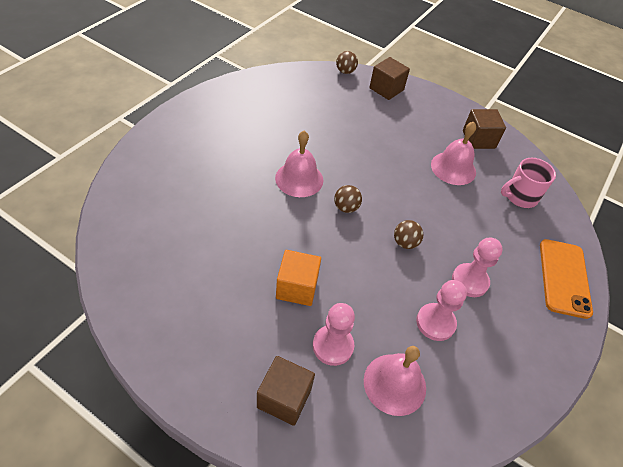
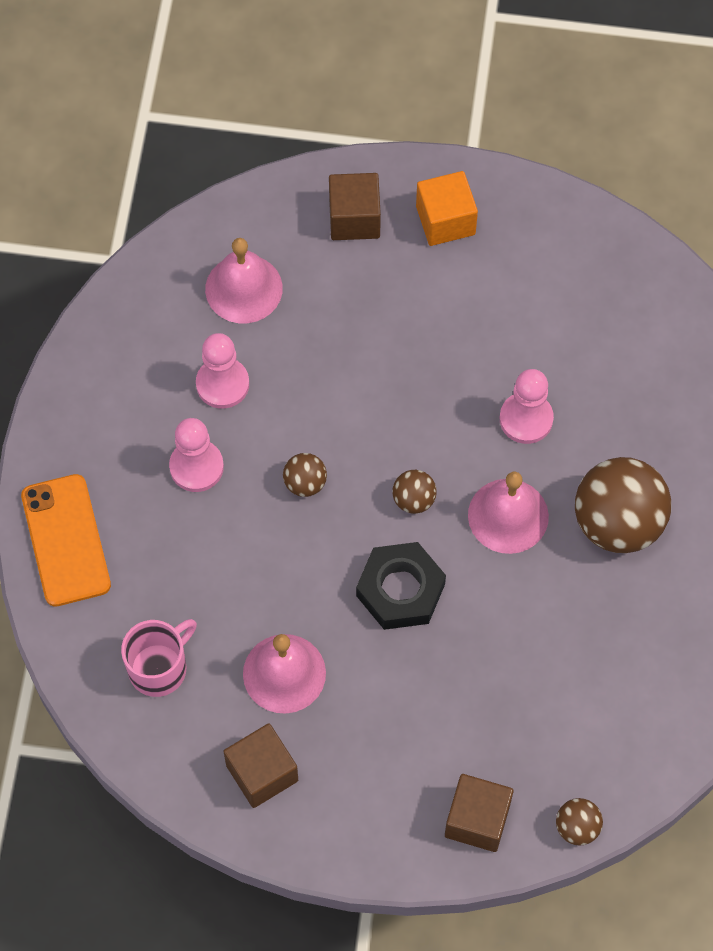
camera: 160 degrees right, 15 degrees up
orange cube [276,250,321,306] -> orange cube moved to [416,171,478,246]
pink pawn [313,303,355,366] -> pink pawn moved to [500,369,554,444]
none -> black nut [356,542,446,630]
none -> brown ball [575,457,671,553]

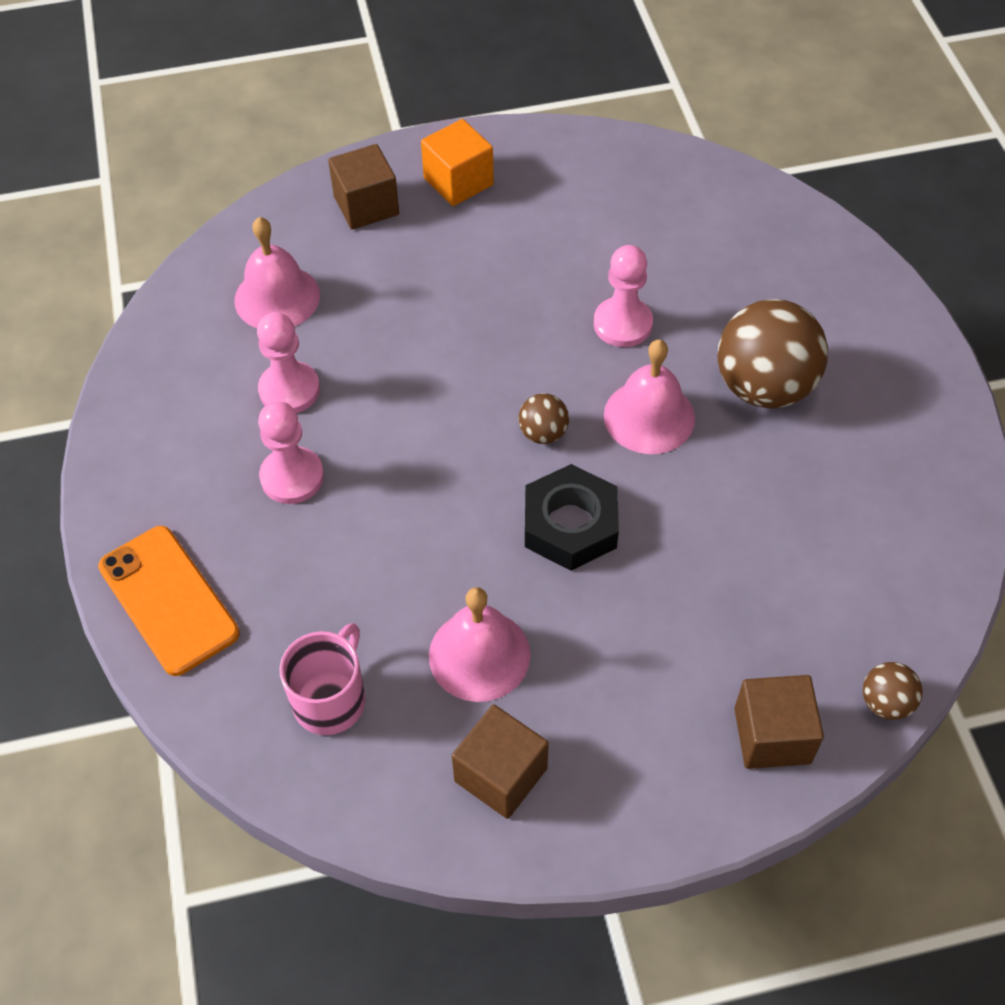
camera: 20 degrees left, 10 degrees down
brown ball [283,453,327,497] -> none

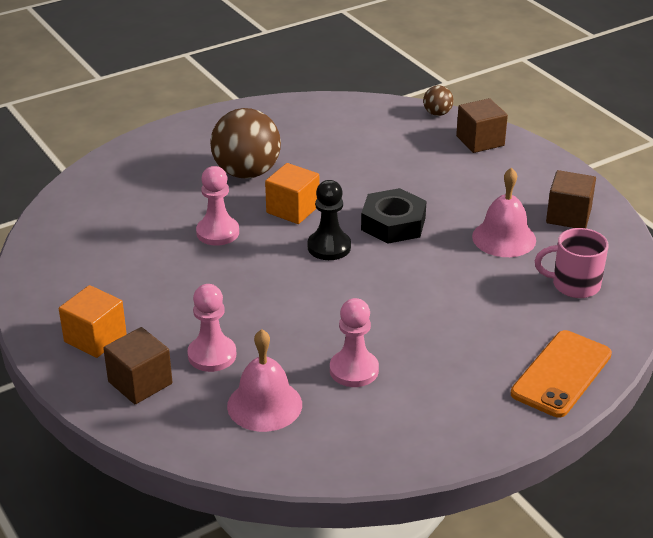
camera: 110 degrees left, 20 degrees down
pink pawn [258,402,324,504] -> pink pawn moved to [187,284,236,372]
brown ball [518,393,569,444] -> black pawn [307,180,351,260]
pink bell [604,340,695,454] -> orange cube [265,163,319,224]

